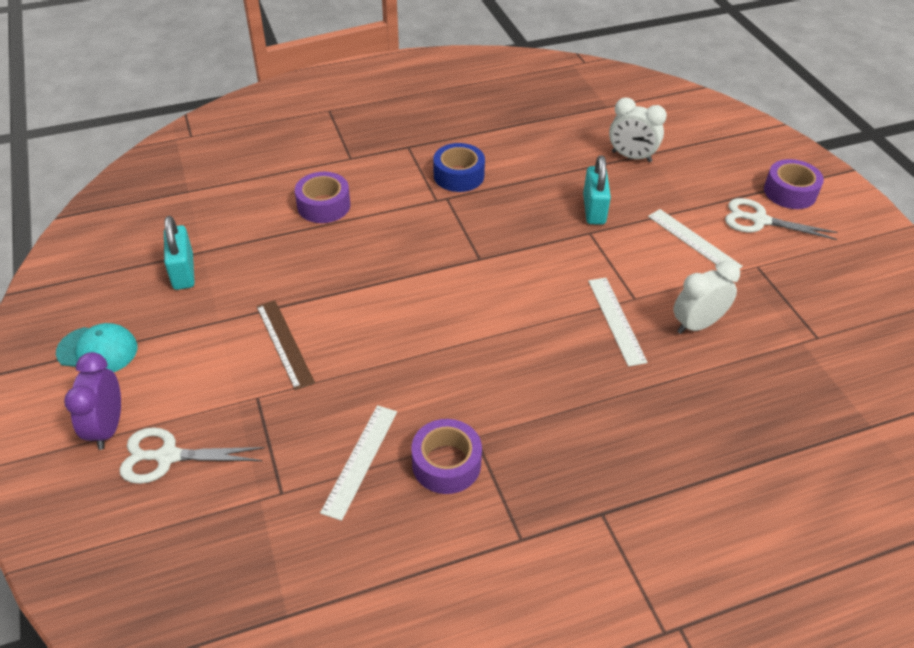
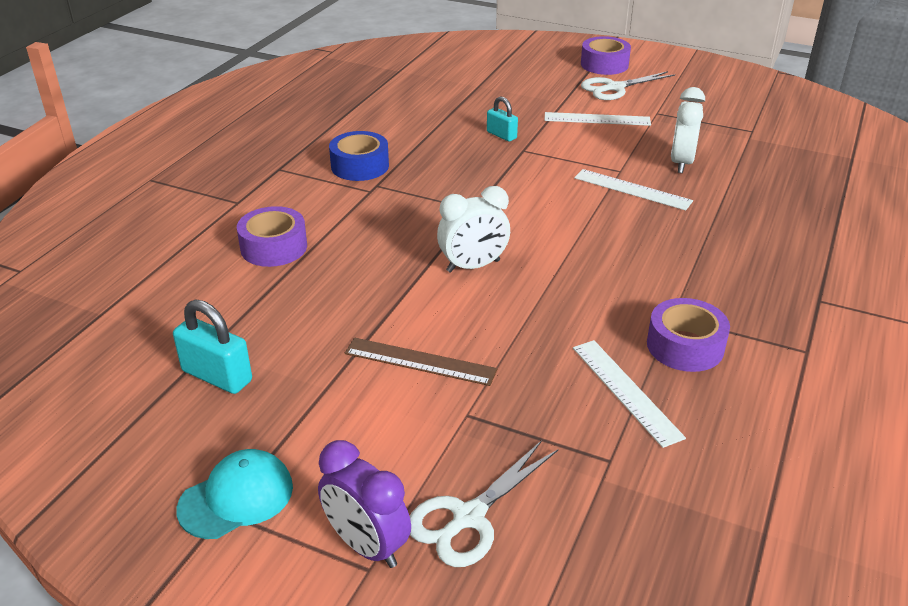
camera: 45 degrees left, 10 degrees down
turquoise padlock [583,155,611,225] -> turquoise padlock [487,96,518,141], size x0.64
white clock [609,98,667,162] -> white clock moved to [437,186,510,273]

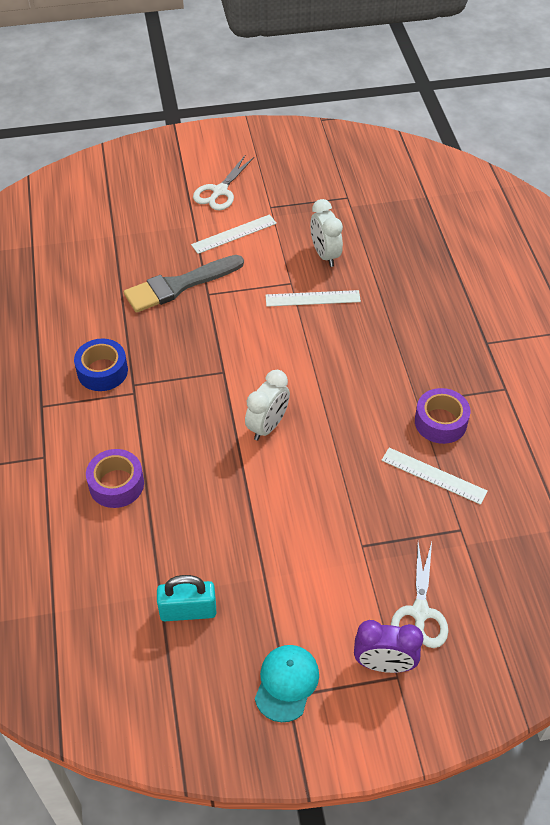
camera: 35 degrees left, 15 degrees up
brown ruler [345,338,498,386] -> none
turquoise padlock [487,96,518,141] -> grey brush [124,255,244,313]
purple tape [581,36,631,75] -> none

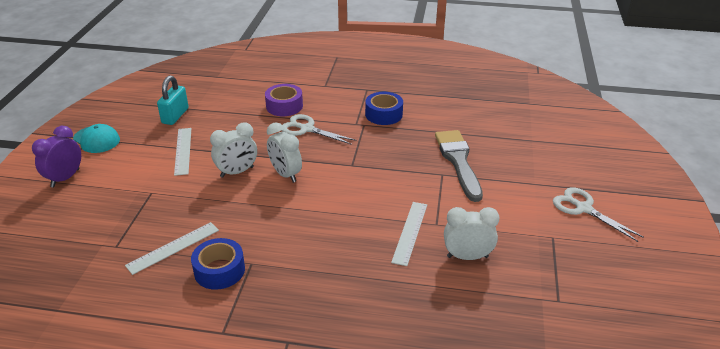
camera: 110 degrees right, 15 degrees down
white ruler [191,214,277,254] -> white ruler moved to [174,128,191,176]
white scissors [391,542,449,648] -> white scissors moved to [282,114,356,145]
purple tape [415,388,470,444] -> blue tape [191,238,245,290]
none -> white clock [210,123,257,178]

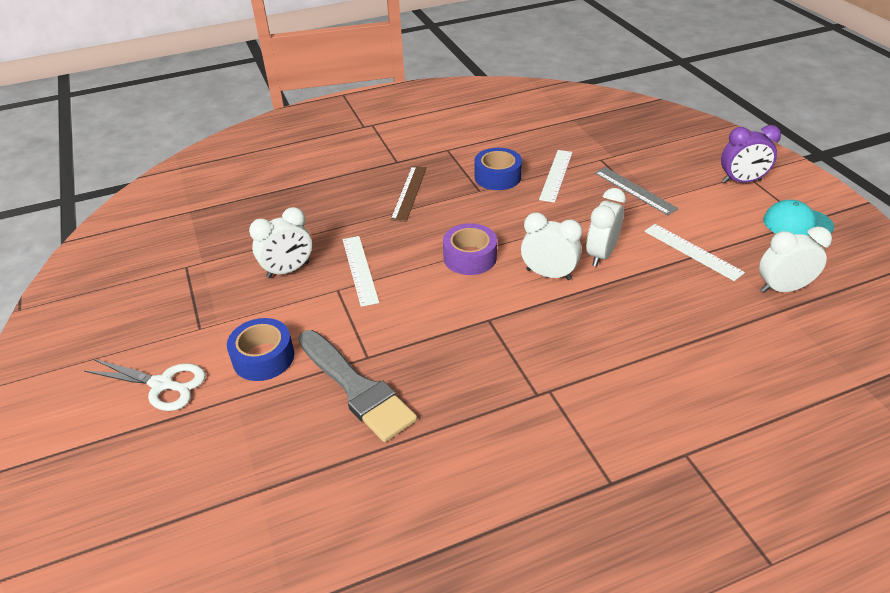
camera: 150 degrees right, 5 degrees up
purple clock [32,126,81,188] -> purple clock turned 90 degrees clockwise [721,125,781,183]
turquoise padlock [157,75,189,125] -> white clock [759,226,832,293]
purple tape [265,84,303,116] -> purple tape moved to [443,224,497,275]
white scissors [282,114,356,145] -> none
blue tape [365,92,403,125] -> blue tape moved to [227,318,294,381]
none -> brown ruler [391,166,427,222]
none -> grey ruler [595,167,679,215]

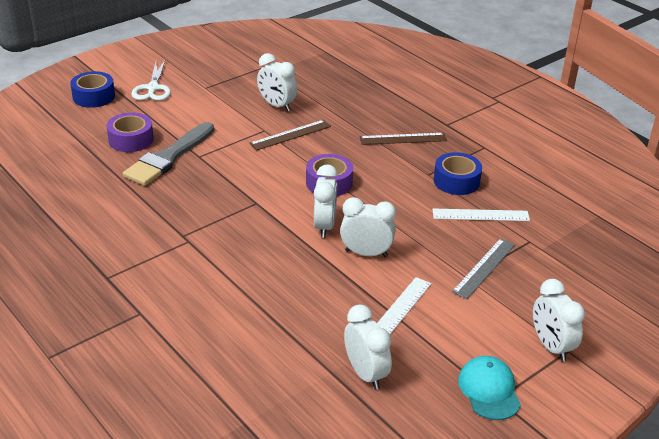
camera: 70 degrees right, 5 degrees down
blue tape [227,318,294,381] -> blue tape moved to [70,71,115,108]
white ruler [343,236,379,307] -> brown ruler [250,120,331,150]
purple clock [721,125,781,183] -> white clock [533,279,585,362]
none -> purple tape [107,112,154,152]

